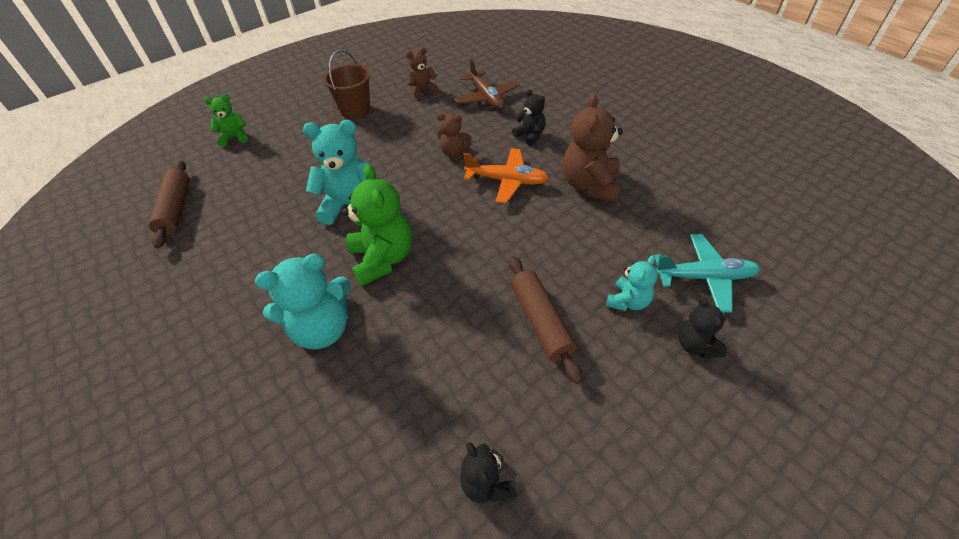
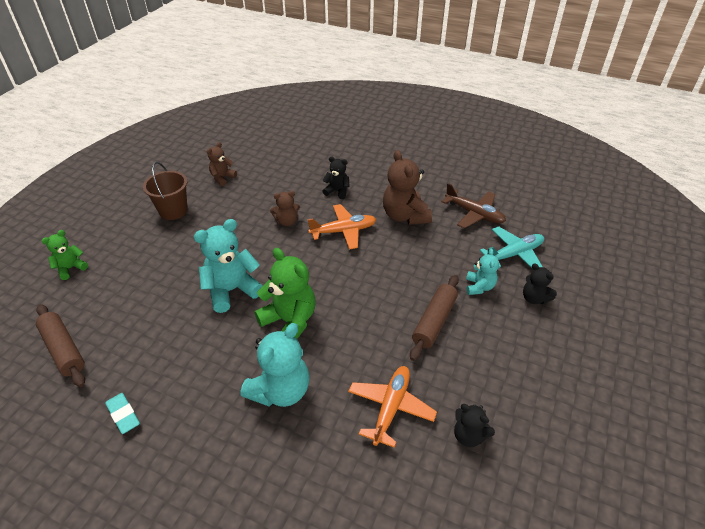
camera: 30 degrees left, 5 degrees down
brown plane [454,59,520,110] -> brown plane moved to [442,183,506,229]
brown rolling pin [509,256,582,384] -> brown rolling pin turned 75 degrees clockwise [410,275,459,361]
none -> turquoise eraser [105,393,140,434]
none -> orange plane [348,366,437,448]

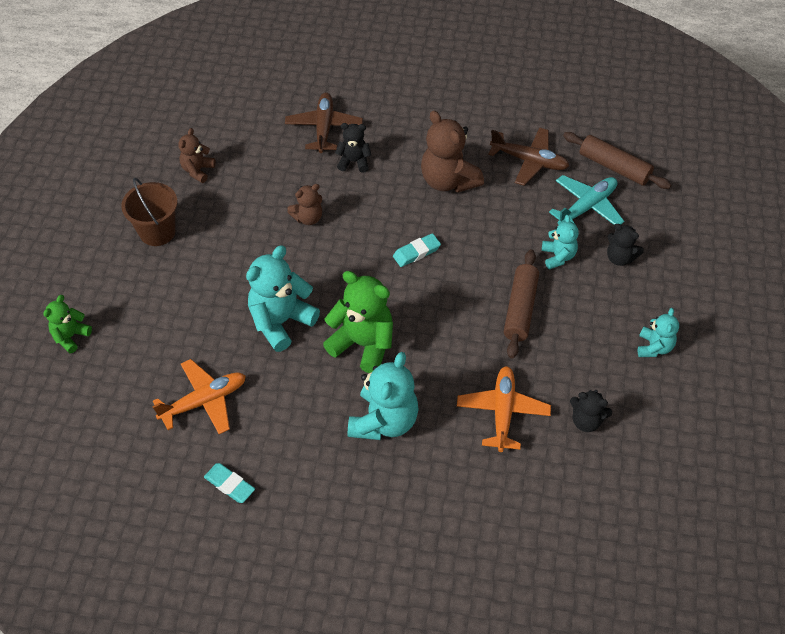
camera: 15 degrees left, 10 degrees up
brown rolling pin [36,304,85,387] -> brown rolling pin moved to [563,132,671,189]
orange plane [307,204,376,250] -> orange plane moved to [152,359,246,434]
none -> brown plane [285,93,363,153]
none -> turquoise eraser [393,233,441,267]
none -> turquoise teddy bear [638,308,679,357]

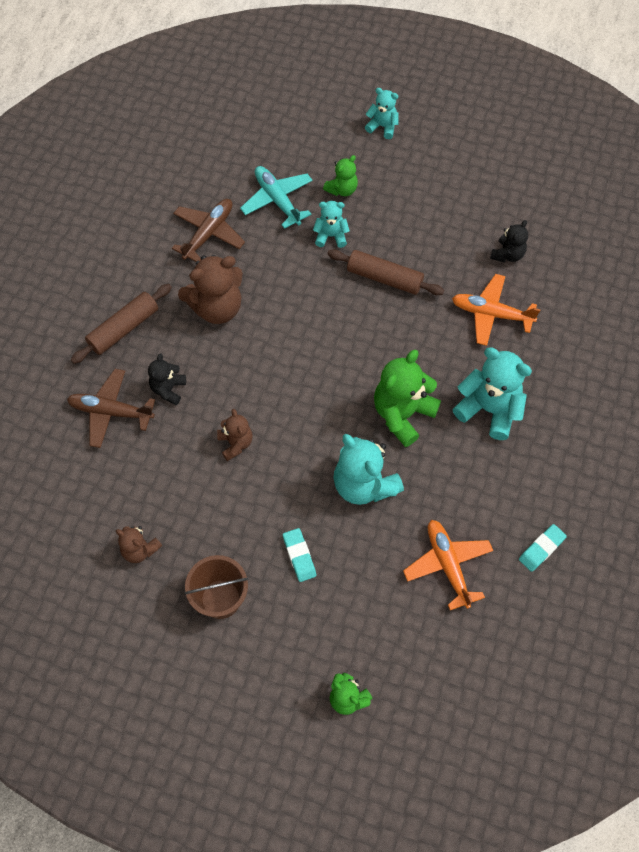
camera: 80 degrees left, 10 degrees up
turquoise eraser [393,233,441,267] -> turquoise eraser moved to [283,528,316,582]
brown rolling pin [563,132,671,189] -> brown rolling pin moved to [71,284,172,364]
black teddy bear [607,224,644,266] -> green teddy bear [323,155,358,196]
turquoise teddy bear [638,308,679,357] -> turquoise teddy bear moved to [365,88,399,139]

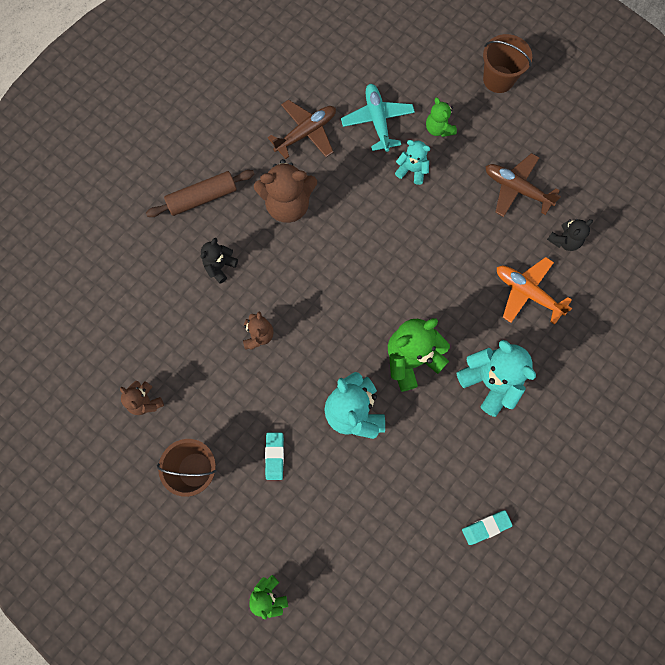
camera: 20 degrees right, 10 degrees up
brown plane [67,369,155,448] -> brown plane moved to [486,153,561,217]
green teddy bear [323,155,358,196] -> green teddy bear turned 90 degrees clockwise [426,97,457,137]
brown rolling pin [327,249,444,295] -> none
turquoise teddy bear [365,88,399,139] -> brown bucket [483,34,532,93]
orange plane [403,520,493,610] -> none

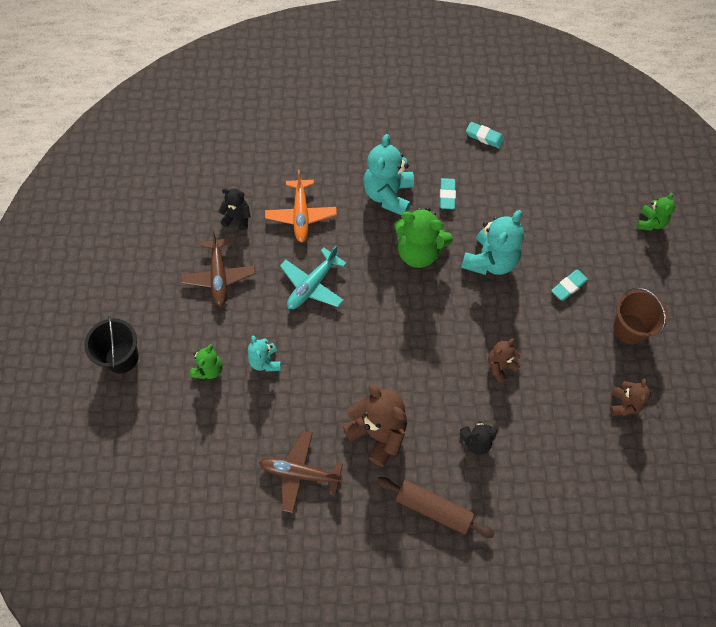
camera: 130 degrees left, 10 degrees down
turquoise plane [341,84,415,152] -> turquoise plane moved to [280,245,347,309]
brown bucket [483,34,532,93] -> black bucket [84,316,139,373]
none -> turquoise eraser [440,178,456,209]

